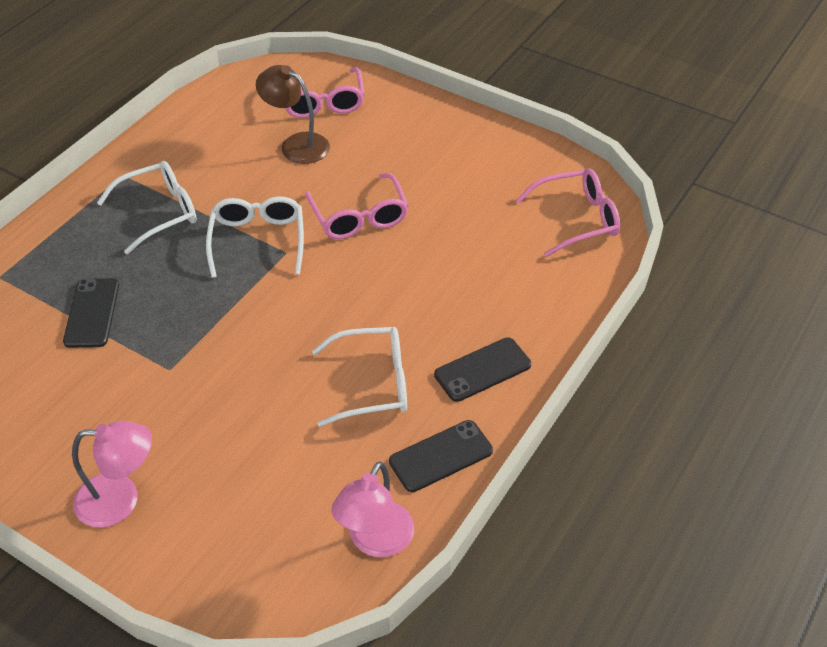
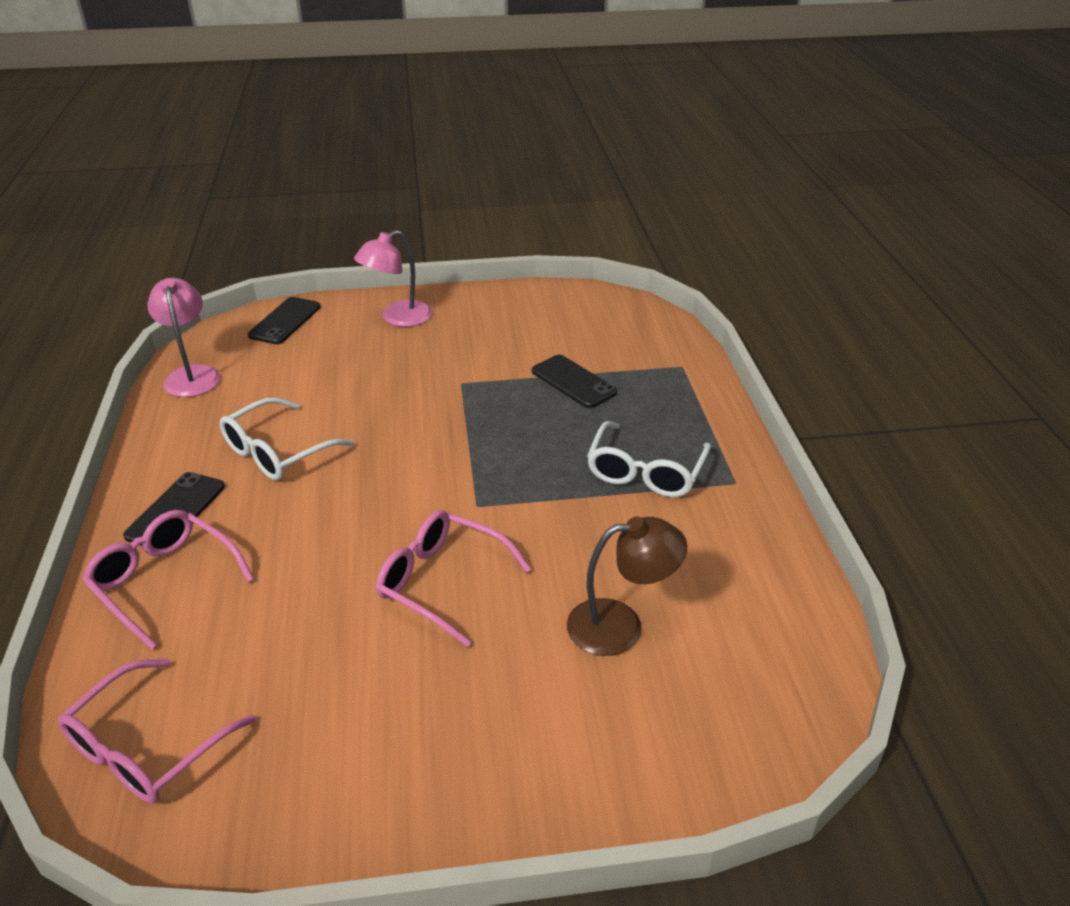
camera: 140 degrees right, 10 degrees down
white glasses [206,196,304,278] -> none
pink glasses [285,67,365,118] -> pink glasses moved to [82,510,254,650]
black phone [389,420,493,492] -> black phone moved to [248,297,321,344]

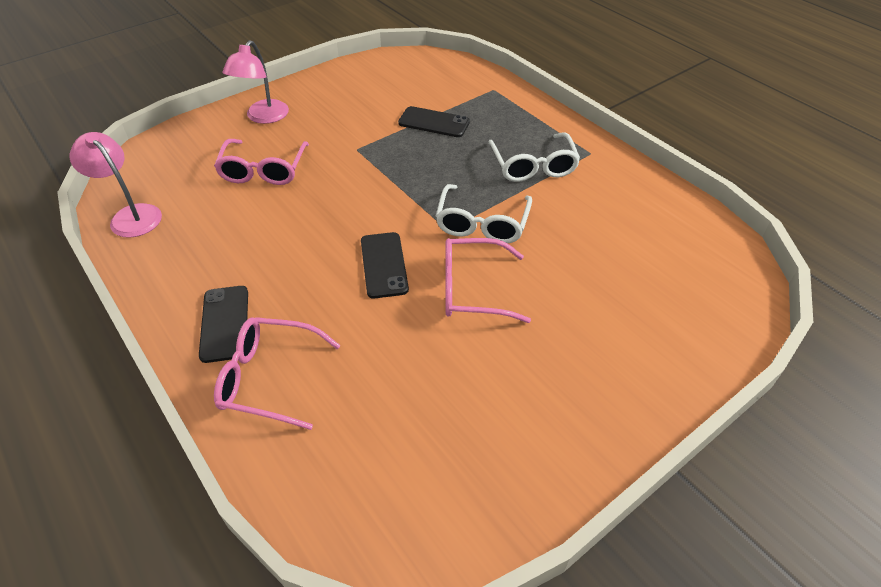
camera: 30 degrees left, 10 degrees up
pink glasses [58,659,256,803] -> pink glasses moved to [214,139,309,185]
white glasses [220,397,355,480] -> white glasses moved to [436,184,532,243]
black phone [248,297,321,344] -> black phone moved to [361,232,409,298]
brown lamp [567,517,687,656] -> none

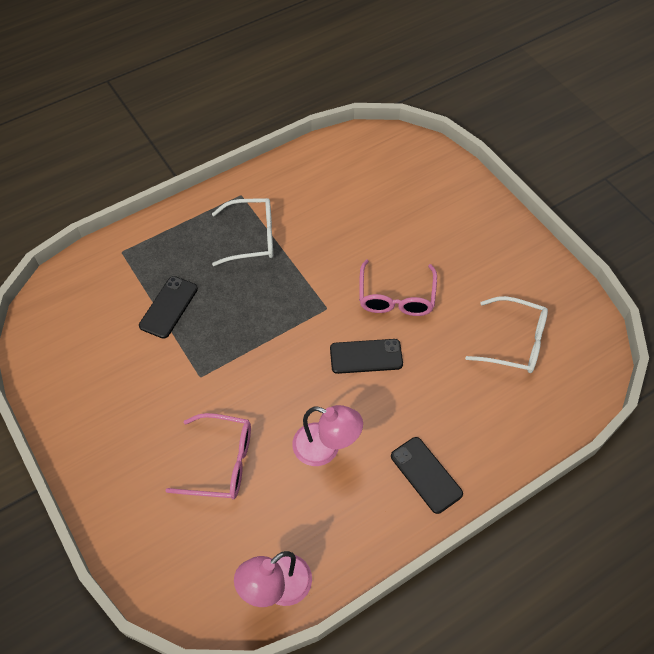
camera: 85 degrees left, 10 degrees up
black phone [199,286,248,363] -> black phone turned 60 degrees clockwise [391,437,463,514]
pink glasses [214,317,341,430] -> none
pink lamp [223,40,289,124] -> pink lamp moved to [292,405,363,466]
white glasses [436,184,532,243] -> white glasses moved to [465,296,548,373]

